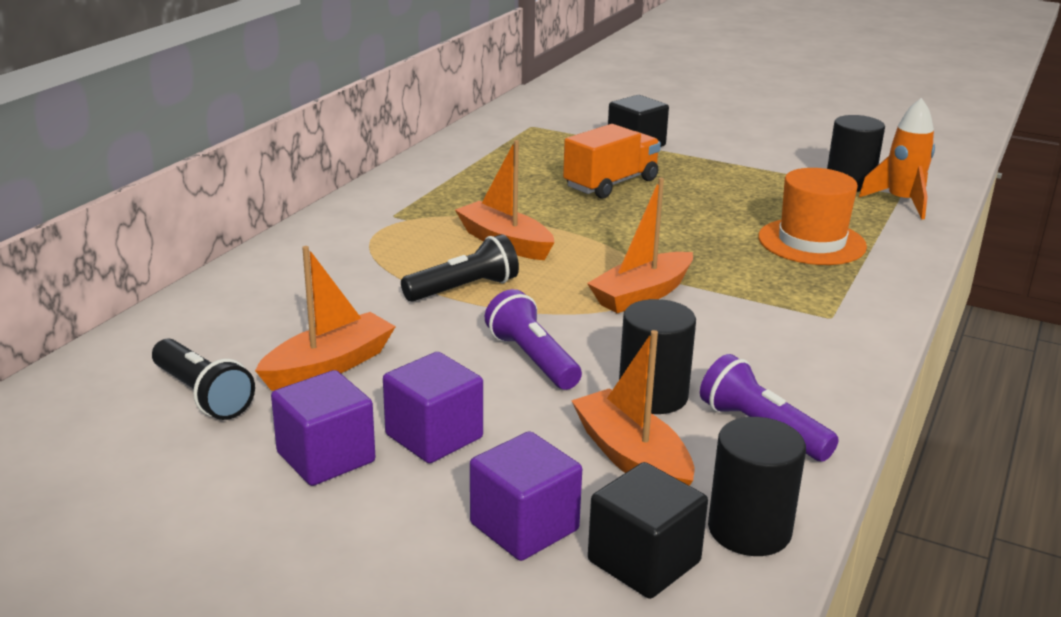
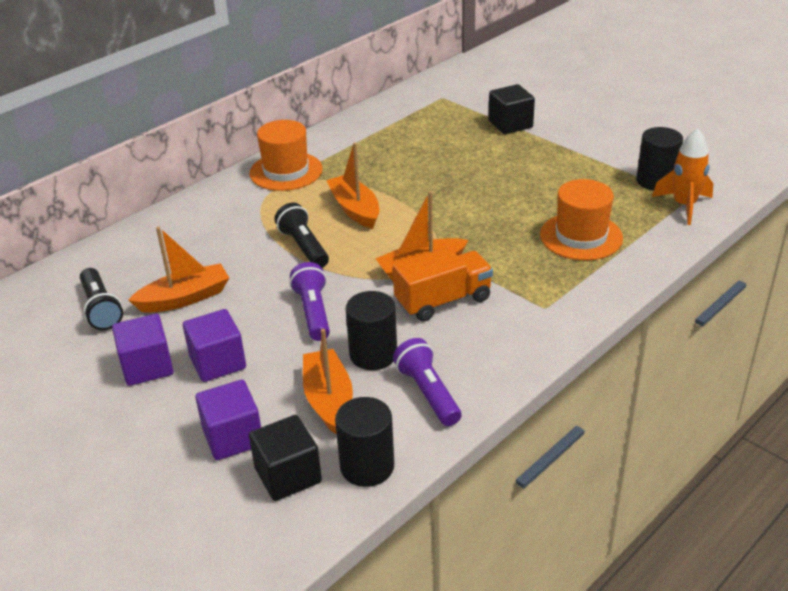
camera: 20 degrees right, 10 degrees up
black flashlight [401,234,519,302] -> black flashlight turned 105 degrees counterclockwise [275,203,329,268]
orange truck [563,124,661,199] -> orange truck moved to [393,247,493,322]
none -> orange hat [250,120,323,191]

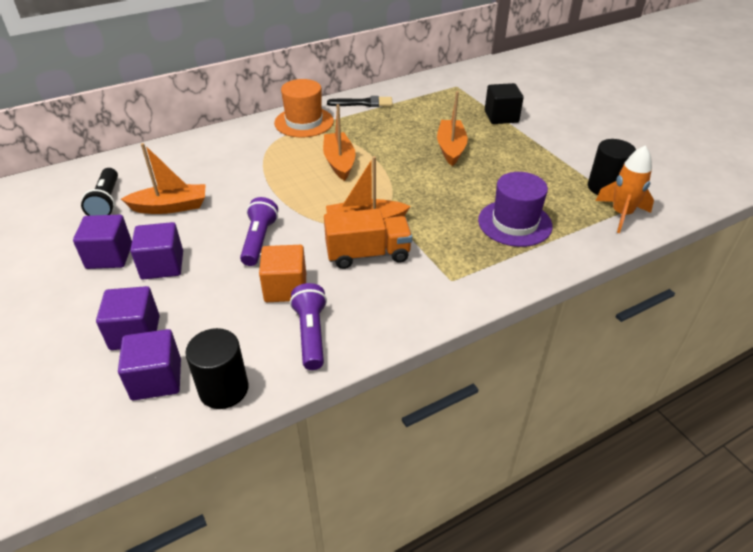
camera: 15 degrees right, 5 degrees up
black cube [249,415,322,501] -> purple cube [118,329,181,400]
black flashlight [275,203,329,268] -> none
orange boat [303,329,353,434] -> orange boat moved to [437,91,468,166]
black cylinder [346,291,397,370] -> orange cube [259,245,306,302]
orange hat [540,179,623,261] -> purple hat [478,172,553,247]
none -> black brush [327,96,393,107]

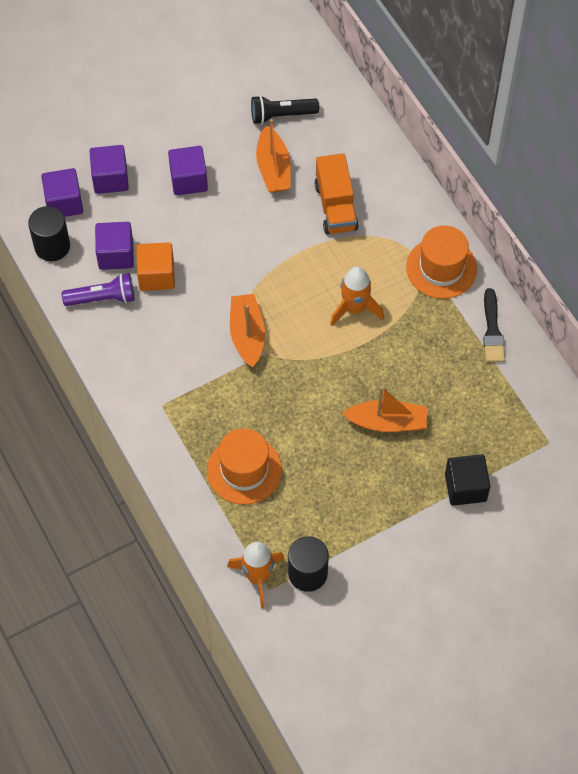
camera: 90 degrees right, 20 degrees up
purple cube [73,215,132,269] -> purple cube moved to [95,222,134,270]
purple flashlight [240,197,278,266] -> none
orange boat [323,104,356,181] -> orange rocket [330,267,384,326]
orange truck [324,209,412,269] -> orange truck moved to [315,153,359,235]
purple hat [478,172,553,247] -> orange hat [207,428,282,505]

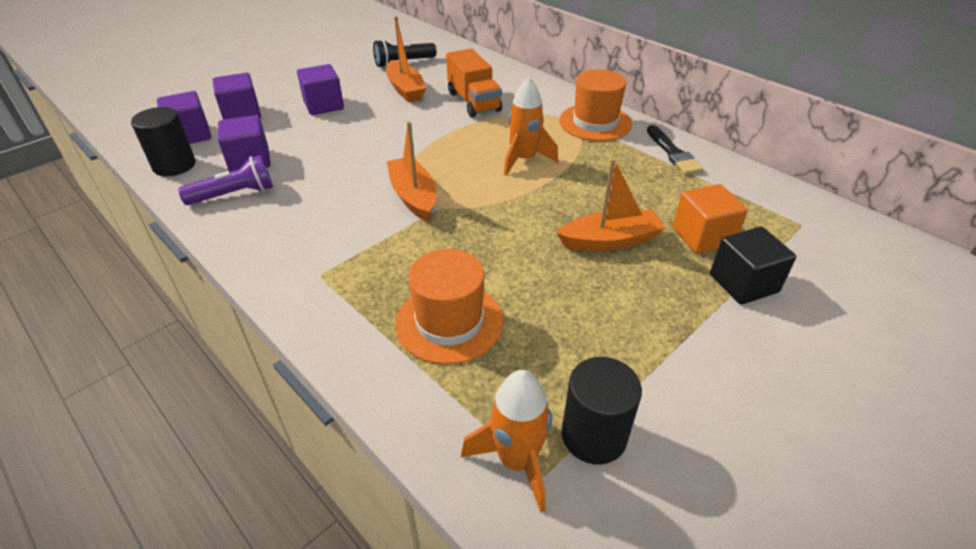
camera: 15 degrees left, 20 degrees down
orange cube [136,242,175,291] -> orange cube moved to [673,184,748,254]

